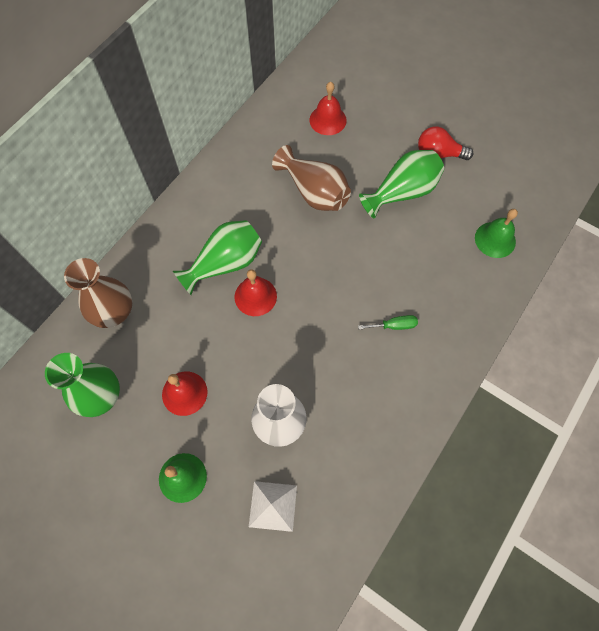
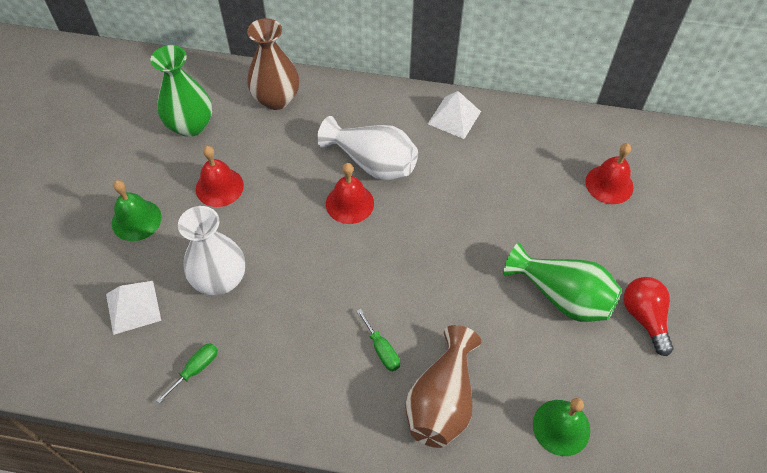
camera: 65 degrees right, 10 degrees down
green vase [173,220,262,295] -> white vase [317,116,418,180]
brown vase [272,145,351,211] -> brown vase moved to [405,325,481,448]
none -> green screwdriver [156,343,218,404]
none -> white pyramid [428,91,481,139]

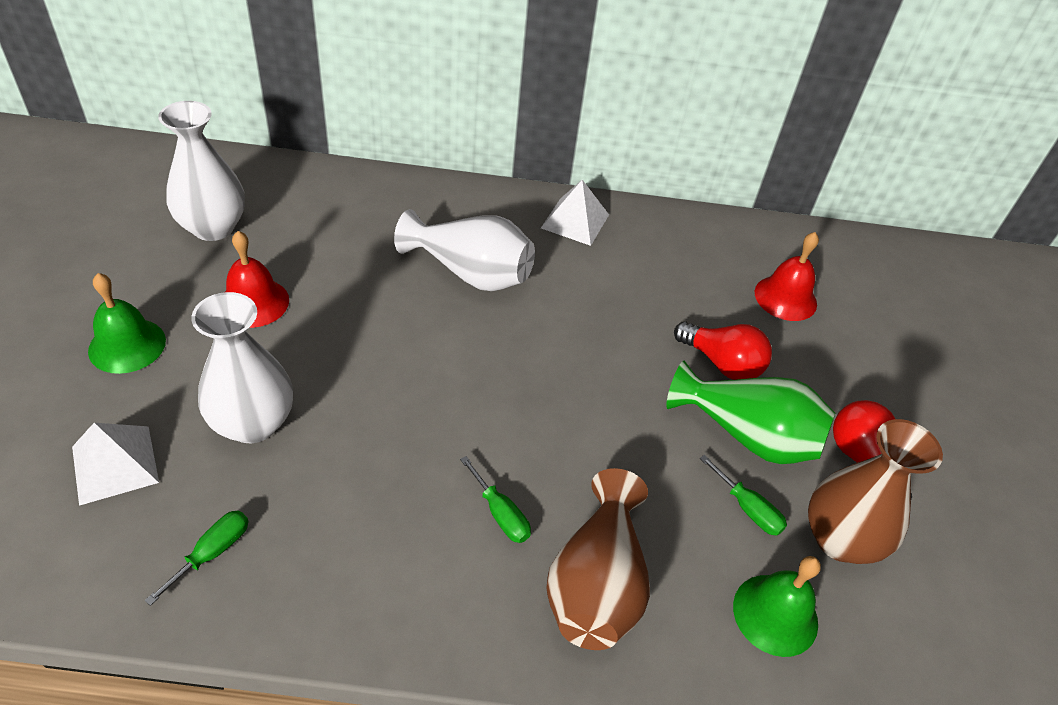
camera: 10 degrees left, 10 degrees down
green vase [150,45,212,137] -> white vase [158,101,245,241]
brown vase [247,18,299,110] -> brown vase moved to [808,419,943,564]
red bell [326,163,374,224] -> none
none -> red light bulb [674,322,772,380]
none -> green screwdriver [700,455,787,536]

